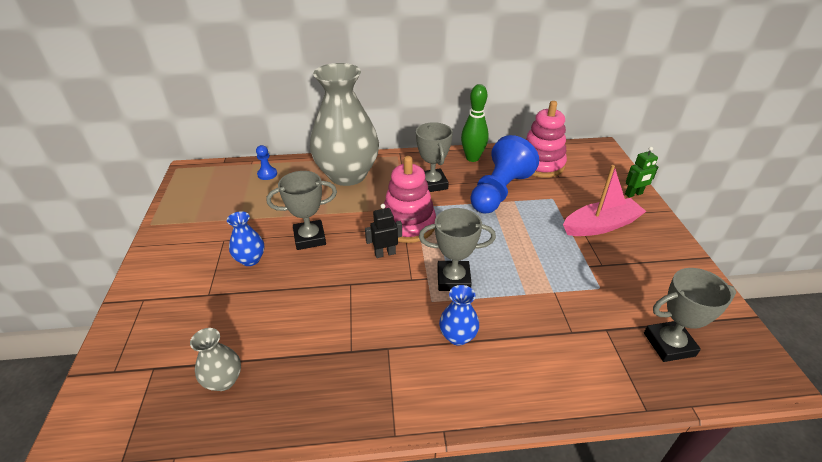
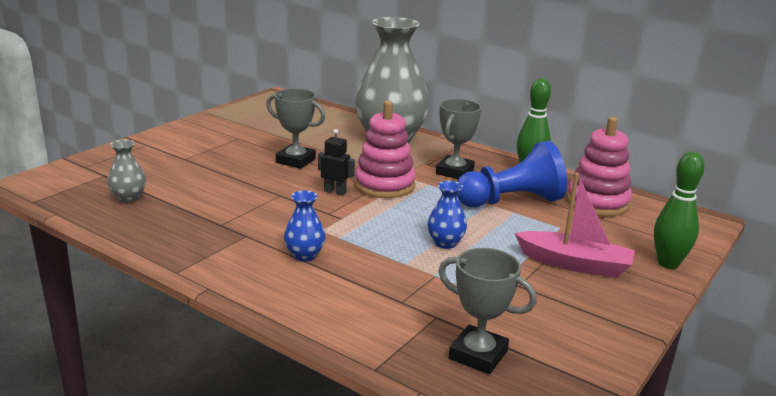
camera: 40 degrees right, 15 degrees down
blue vase [227,211,264,266] -> blue vase moved to [427,181,467,249]
blue pawn [256,145,277,180] -> none
grey trophy [419,208,496,291] -> none
green robot [625,147,658,198] -> green bowling pin [654,152,704,269]

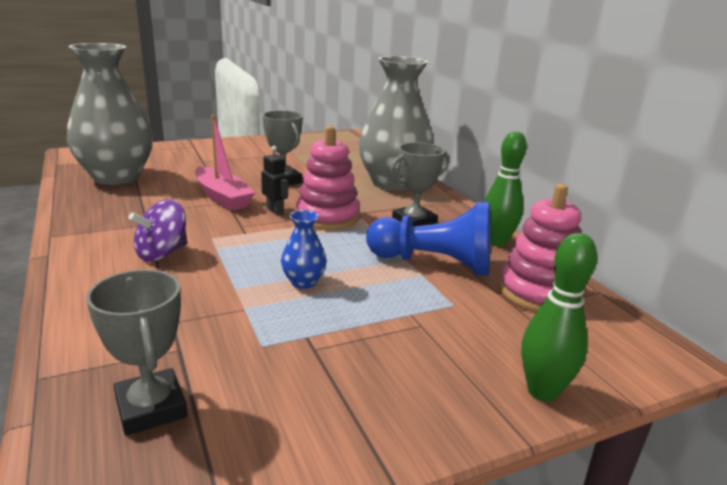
camera: 30 degrees right, 0 degrees up
grey vase [108,139,146,203] -> grey vase [67,43,153,185], size x2.43
blue vase [284,190,325,262] -> purple spinning top [128,199,188,262]
pink boat [515,173,635,278] -> pink boat moved to [195,115,255,211]

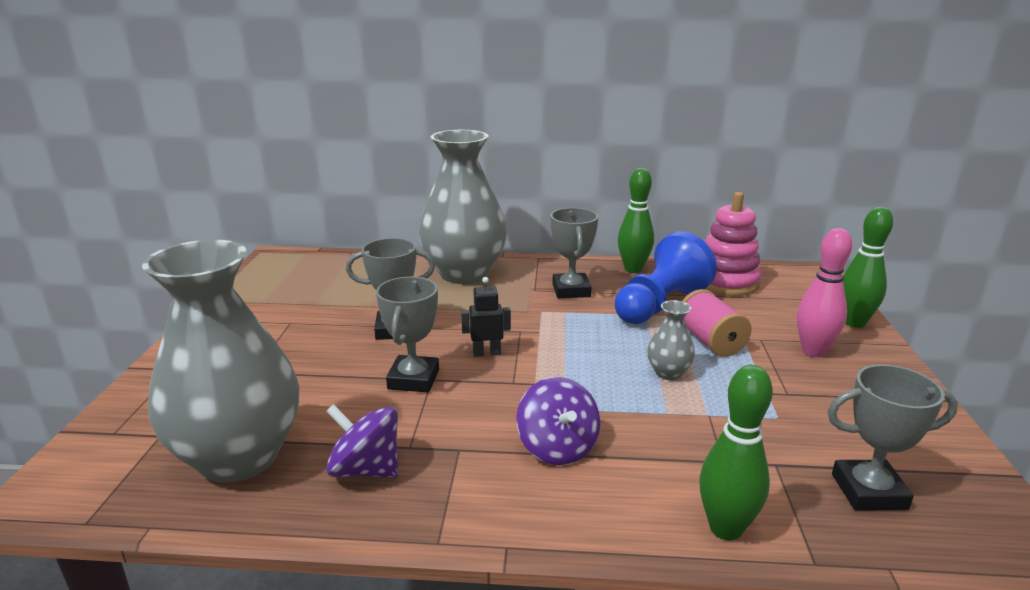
camera: 60 degrees left, 0 degrees up
pink boat [195,115,255,211] -> grey trophy [376,277,439,392]
blue vase [281,210,327,289] -> grey vase [647,300,695,380]
pink stacking toy [296,126,360,230] -> none
none -> purple spinning top [326,404,398,478]
none -> pink spool [682,289,751,357]
none -> green bowling pin [699,365,773,541]
none -> pink bowling pin [797,228,852,357]

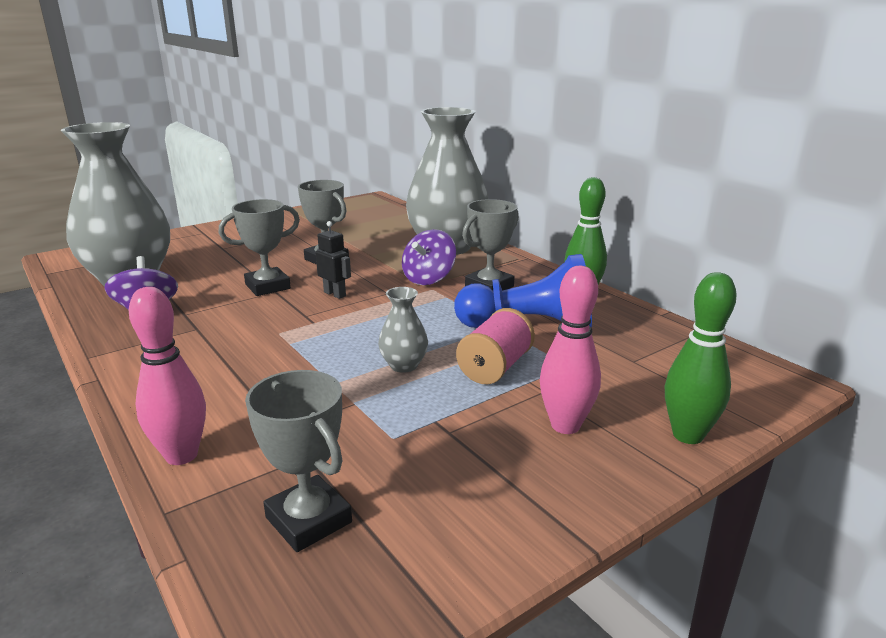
camera: 50 degrees right, 0 degrees up
purple spinning top [516,377,601,465] -> purple spinning top moved to [402,229,456,285]
green bowling pin [699,365,773,541] -> pink bowling pin [129,287,206,465]
pink stacking toy [705,192,762,296] -> none

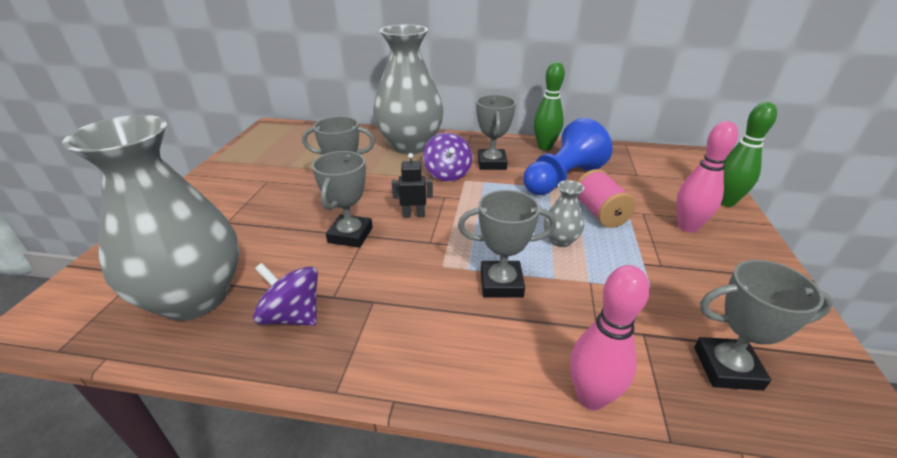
camera: 45 degrees left, 10 degrees up
none -> grey trophy [458,190,556,298]

